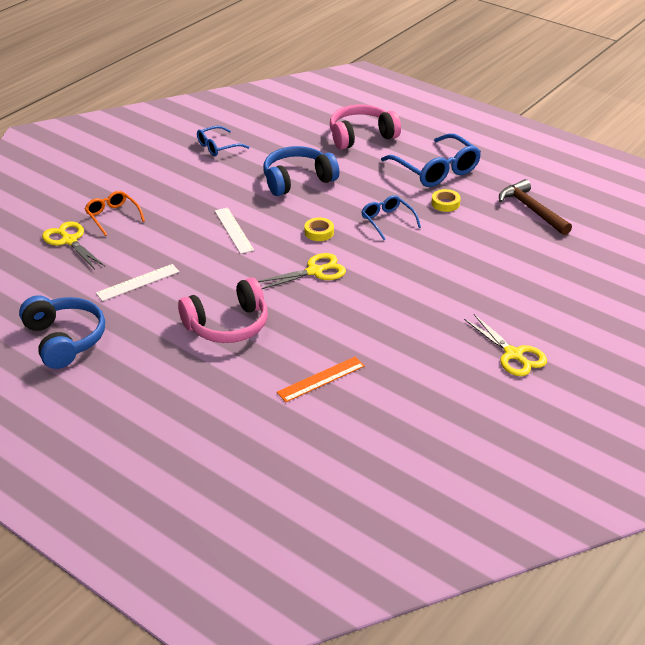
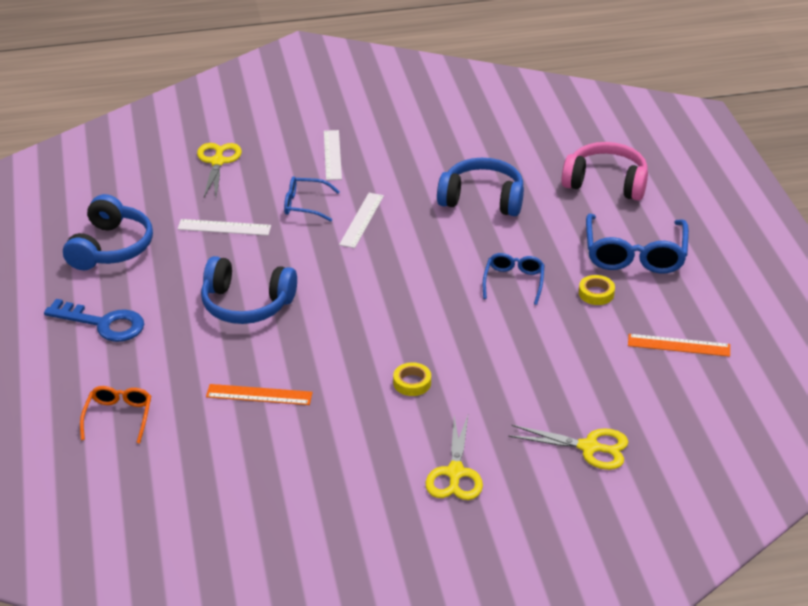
camera: 40 degrees right, 0 degrees up
orange glasses [85,191,145,236] -> orange glasses moved to [80,386,151,444]
pink headphones [178,278,268,343] -> blue headphones [201,256,297,324]
blue glasses [197,126,249,156] -> blue glasses moved to [284,177,340,222]
yellow scissors [258,253,346,289] -> yellow scissors moved to [508,425,628,470]
yellow tape [305,218,334,241] -> yellow tape moved to [393,362,431,396]
brown hammer [499,179,572,235] -> orange ruler [628,334,730,357]
none -> blue key [44,299,144,342]
none -> white ruler [324,130,342,180]

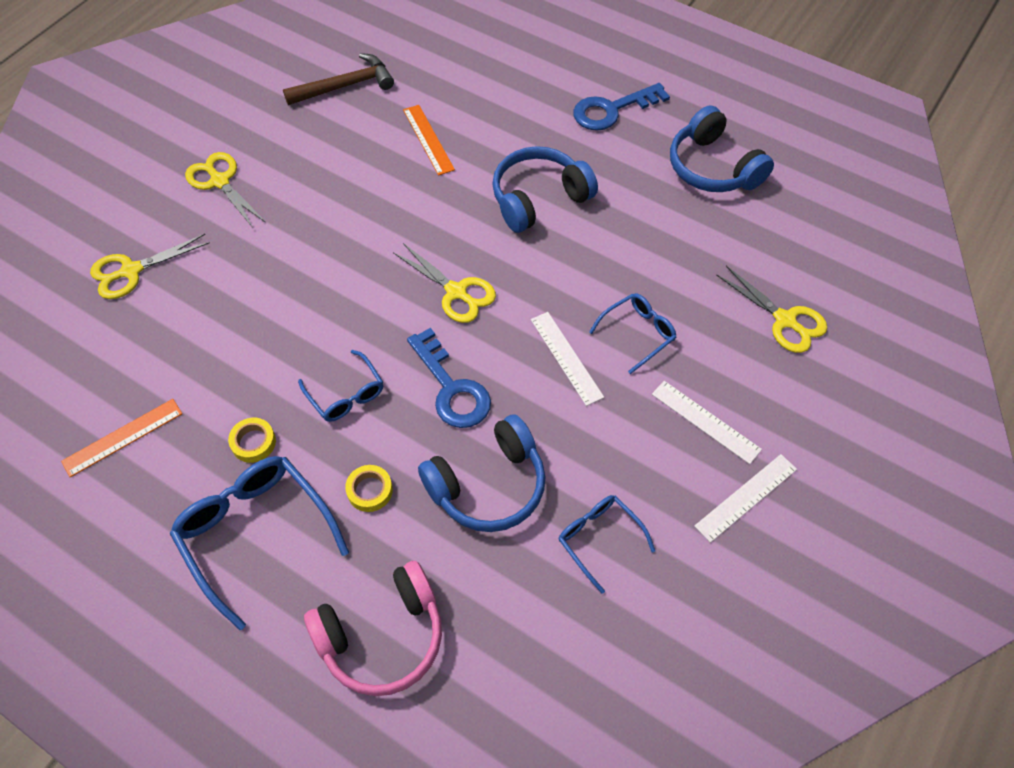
camera: 135 degrees right, 20 degrees up
orange glasses [80,386,151,444] -> none
white ruler [178,219,271,236] -> white ruler moved to [694,454,797,543]
orange ruler [206,384,313,405] -> orange ruler turned 75 degrees counterclockwise [403,105,455,176]
yellow tape [393,362,431,396] -> yellow tape moved to [345,465,393,512]
none -> brown hammer [283,53,394,105]
none -> yellow scissors [393,243,496,323]
none -> blue key [407,328,491,428]
none -> blue glasses [558,495,655,594]

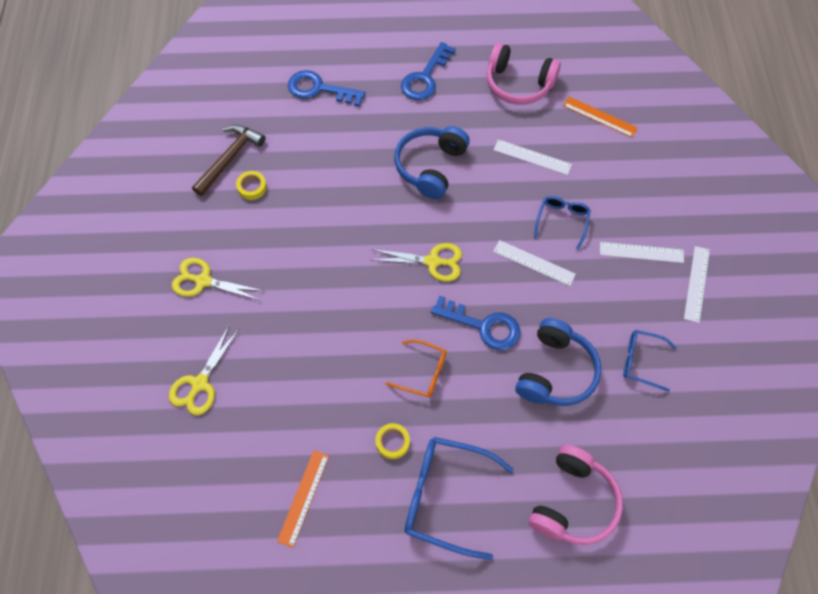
camera: 35 degrees left, 5 degrees up
blue glasses [298,350,383,422] -> orange glasses [386,340,446,398]
yellow tape [345,465,393,512] -> yellow tape moved to [236,171,267,200]
orange ruler [403,105,455,176] -> orange ruler moved to [563,97,638,138]
blue headphones [670,105,774,192] -> pink headphones [487,43,561,105]
yellow scissors [716,266,827,353] -> none
none -> blue key [288,70,366,107]
none -> white ruler [494,139,572,175]

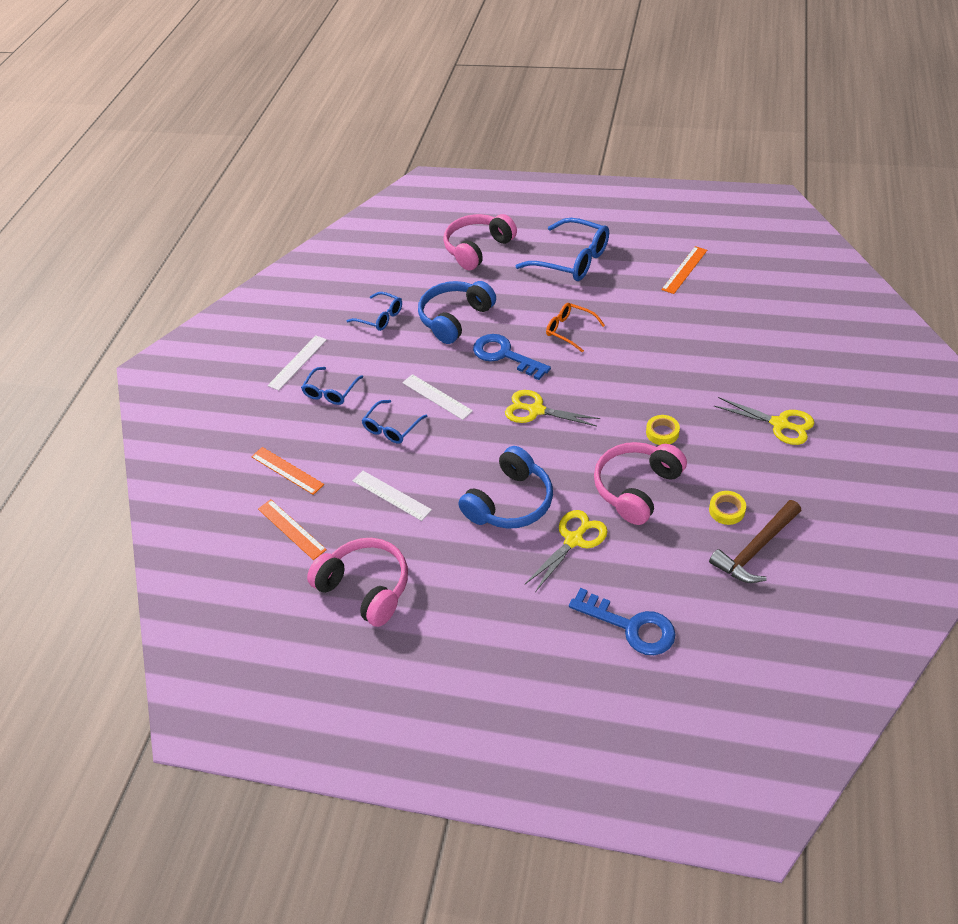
camera: 160 degrees left, 15 degrees down
yellow scissors [169,326,239,415] -> yellow scissors moved to [524,510,608,592]
yellow tape [376,423,410,459] -> yellow tape moved to [646,415,680,445]
blue key [401,42,456,100] -> none
white ruler [600,242,684,263] -> blue glasses [301,367,363,405]
none -> orange ruler [251,447,324,495]
none -> pink headphones [594,442,687,525]

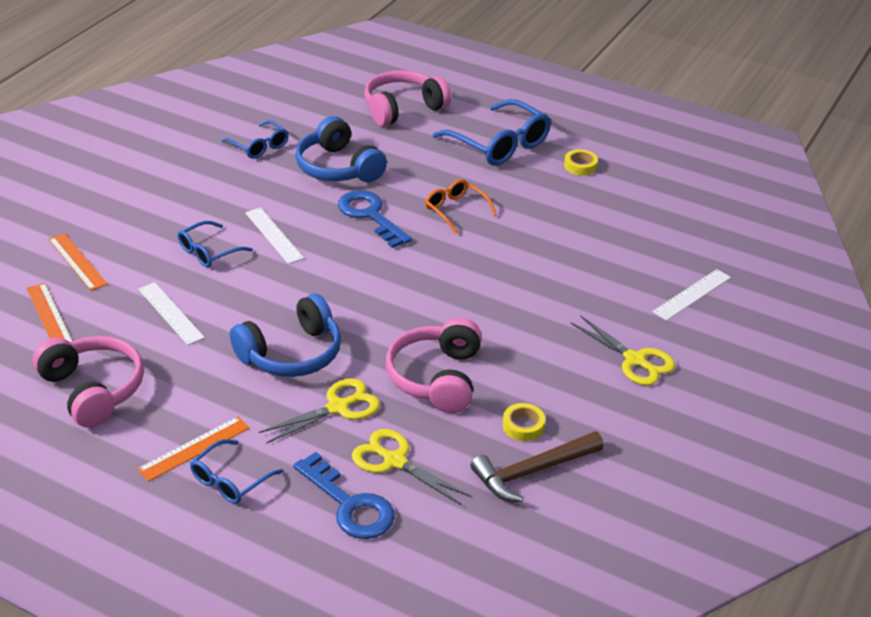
camera: 10 degrees right, 10 degrees down
white ruler [267,335,327,390] -> white ruler moved to [652,269,731,321]
blue glasses [301,367,363,405] -> blue glasses moved to [190,439,283,504]
blue headphones [418,281,496,344] -> blue headphones turned 90 degrees counterclockwise [295,116,387,182]
yellow scissors [505,390,600,426] -> yellow scissors moved to [352,429,471,505]
pink headphones [594,442,687,525] -> pink headphones turned 45 degrees counterclockwise [386,318,482,413]
yellow tape [646,415,680,445] -> yellow tape moved to [564,149,598,176]
orange ruler [661,246,707,294] -> orange ruler moved to [137,417,250,482]

